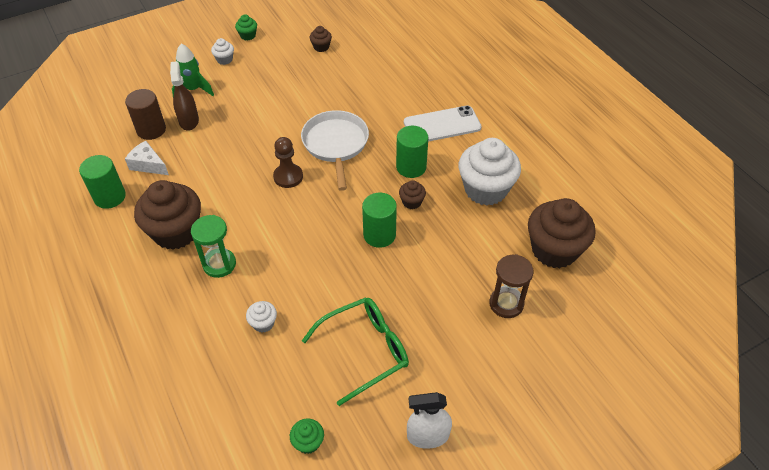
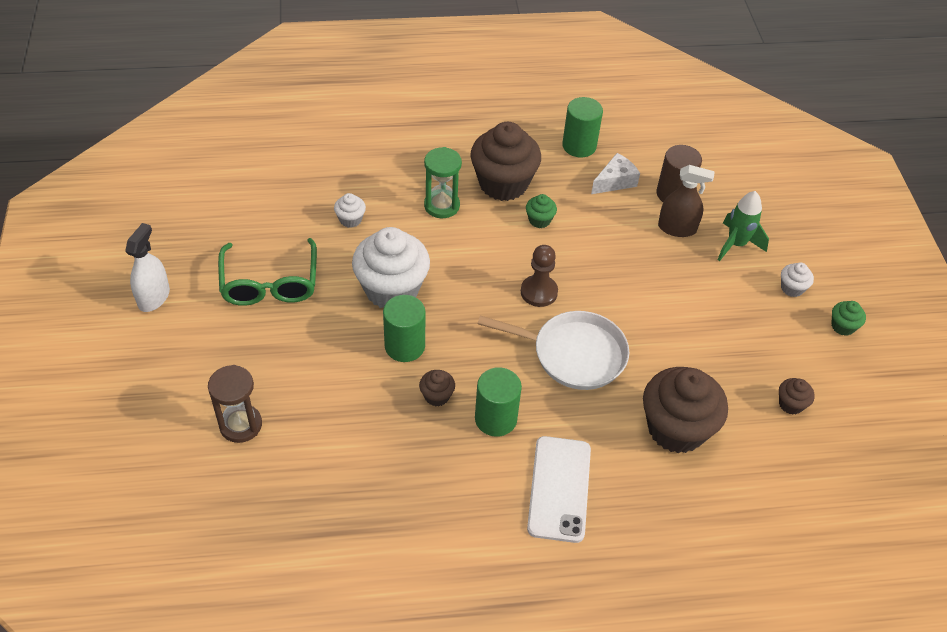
camera: 110 degrees right, 0 degrees up
green cupcake [290,418,324,454] -> green cupcake moved to [526,194,557,228]
white cupcake [458,138,521,206] -> white cupcake moved to [352,227,430,308]
brown cupcake [528,198,596,268] -> brown cupcake moved to [643,367,728,454]

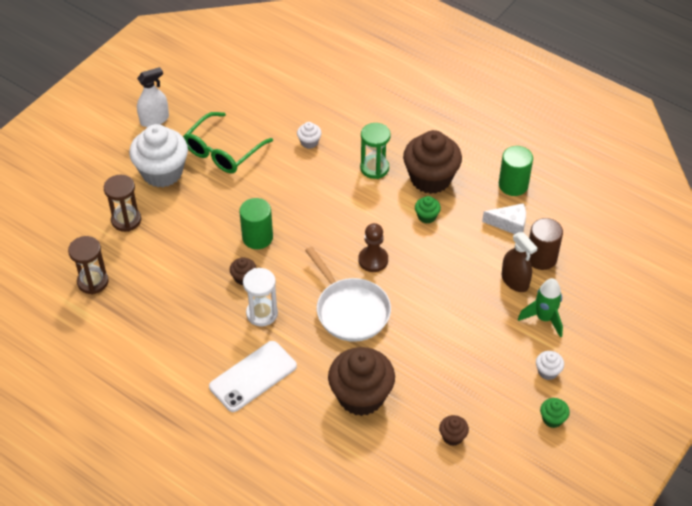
camera: 45 degrees right, 0 degrees up
white cupcake [352,227,430,308] -> white cupcake moved to [129,124,188,187]
green cylinder [475,367,522,437] -> white hourglass [243,268,278,326]
none -> brown hourglass [68,236,109,295]

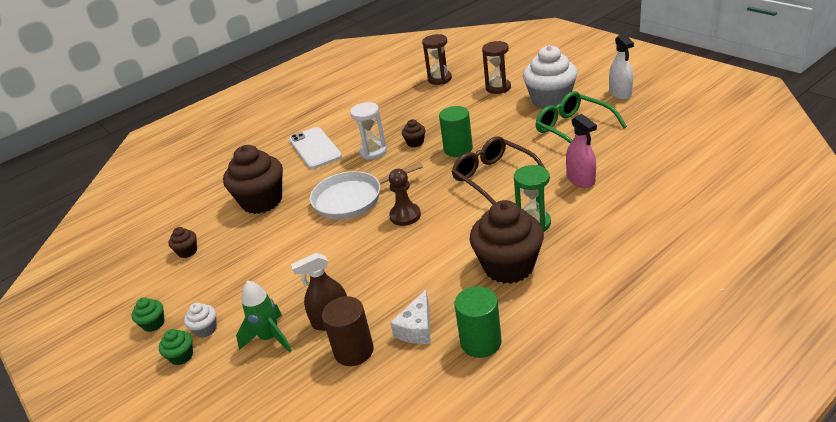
camera: 110 degrees right, 15 degrees down
white cupcake [297,122,322,149] -> pink spray bottle [566,114,597,188]
green cupcake [415,196,441,224] -> green cupcake moved to [159,329,193,365]
none -> brown glasses [451,136,545,205]

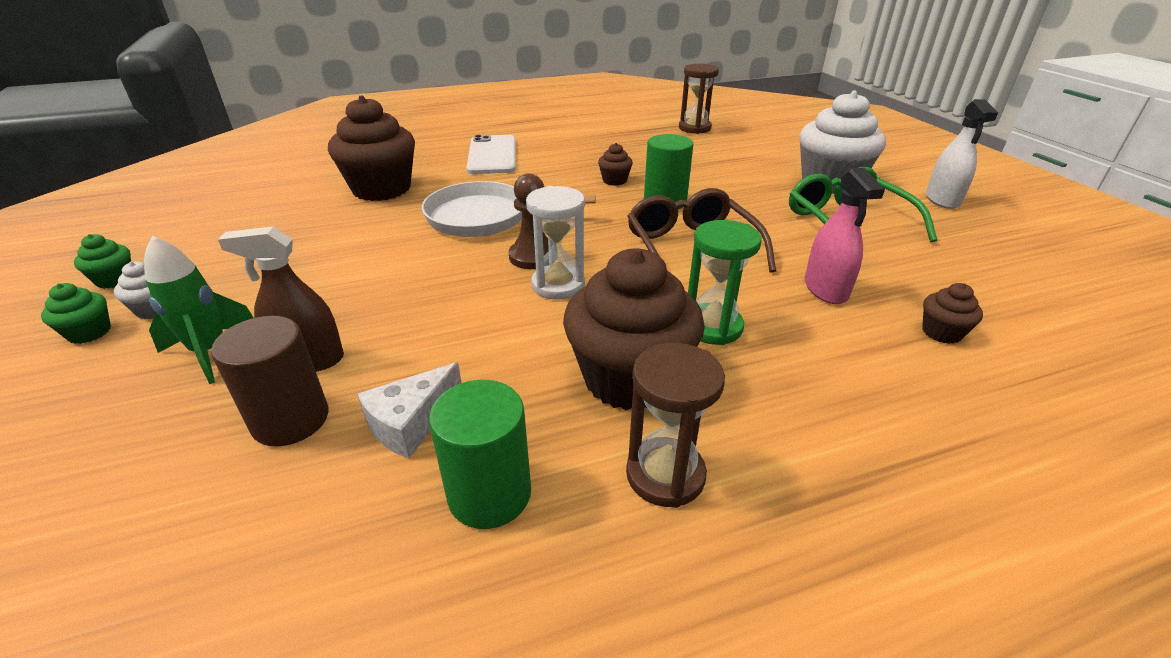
camera: 15 degrees right, 0 degrees up
brown cupcake [168,227,197,258] -> brown cupcake moved to [922,283,983,344]
white hourglass [350,102,387,160] -> white hourglass moved to [526,186,585,300]
brown hourglass [482,41,511,94] -> brown hourglass moved to [626,343,725,508]

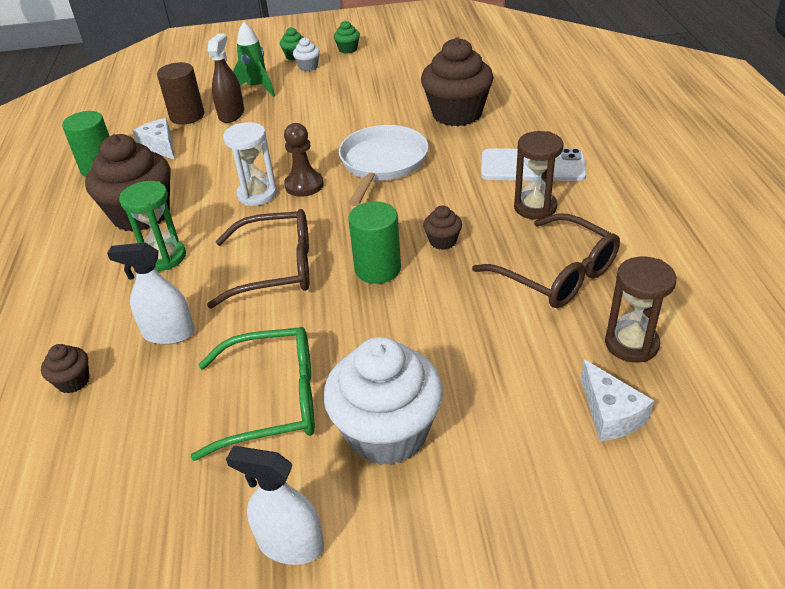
camera: 105 degrees right, 5 degrees up
brown hourglass [626,343,725,508] -> brown hourglass moved to [514,131,563,220]
pink spray bottle [805,168,885,304] -> white spray bottle [107,243,195,345]
none -> brown glasses [472,213,620,308]
none -> white cheese [581,359,654,441]

